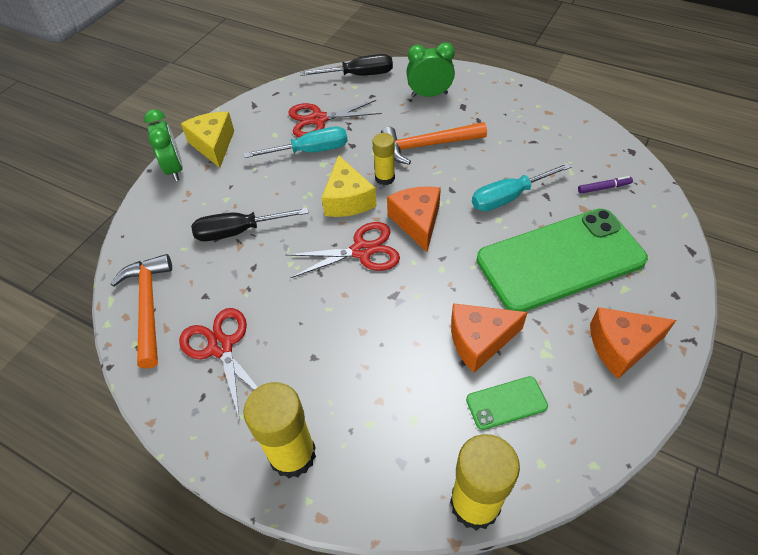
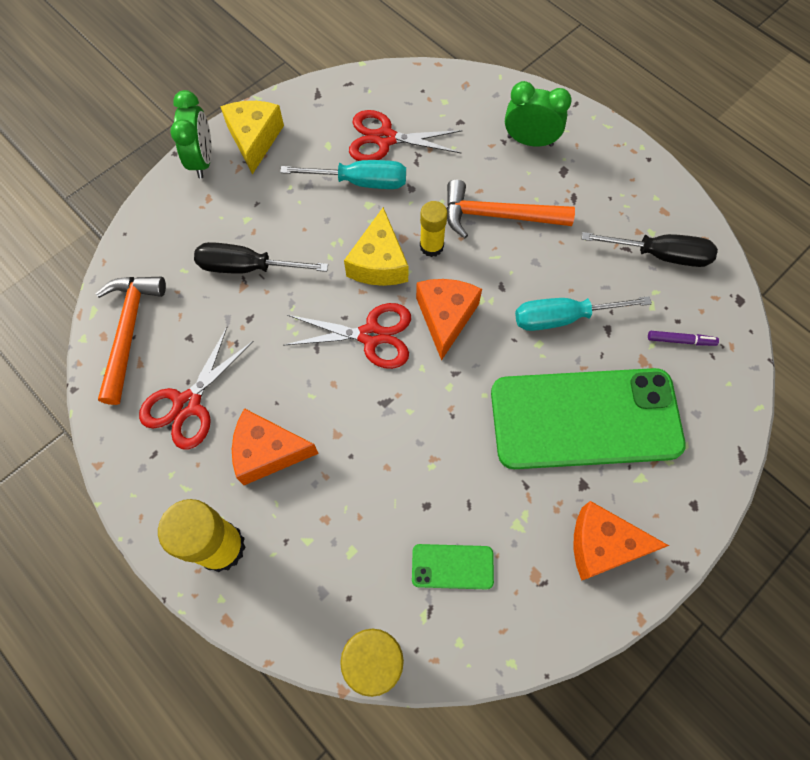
camera: 15 degrees right, 15 degrees up
red scissors [179,308,258,421] -> red scissors turned 135 degrees counterclockwise [139,326,253,450]
black screwdriver [300,54,393,76] -> black screwdriver moved to [582,232,718,267]
orange cheese [451,303,528,373] -> orange cheese moved to [232,408,319,485]

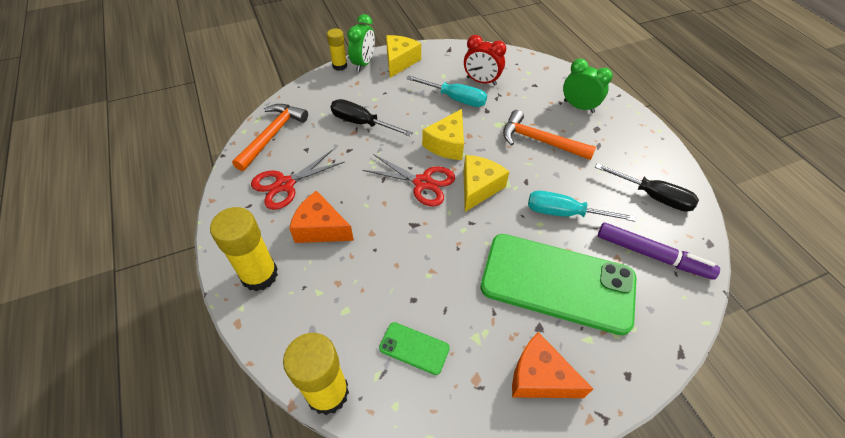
camera: 20 degrees right, 15 degrees down
red scissors [349,110,463,161] -> red clock [464,35,506,86]
orange cheese [416,279,482,361] -> yellow cheese [463,155,510,212]
yellow glue stick [420,201,448,257] -> yellow glue stick moved to [327,28,347,71]
purple marker [648,331,719,346] -> purple marker [598,222,720,280], size x2.09

